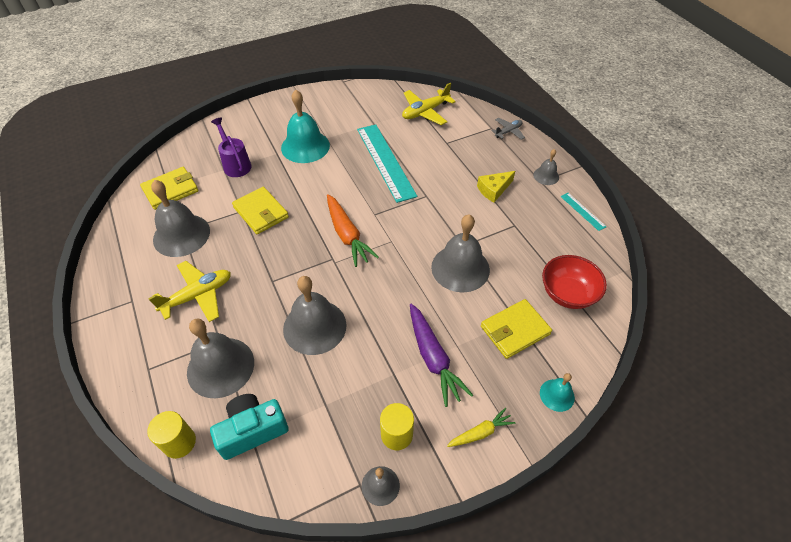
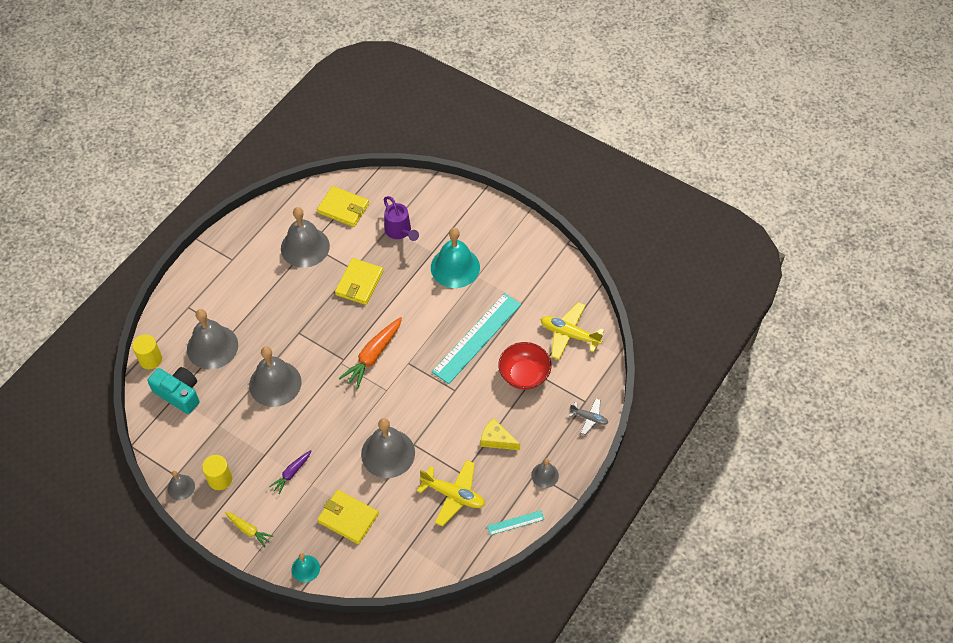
camera: 60 degrees right, 5 degrees up
yellow plane [148,261,231,322] -> yellow plane moved to [417,460,485,526]
purple watering can [211,118,252,177] -> purple watering can turned 120 degrees clockwise [384,196,419,241]
purple carrot [410,304,473,407] -> purple carrot [269,450,311,494], size x0.57
red bowl [542,255,607,309] -> red bowl moved to [498,342,552,390]
turquoise ruler [561,193,606,231] -> turquoise ruler turned 45 degrees clockwise [487,510,544,535]

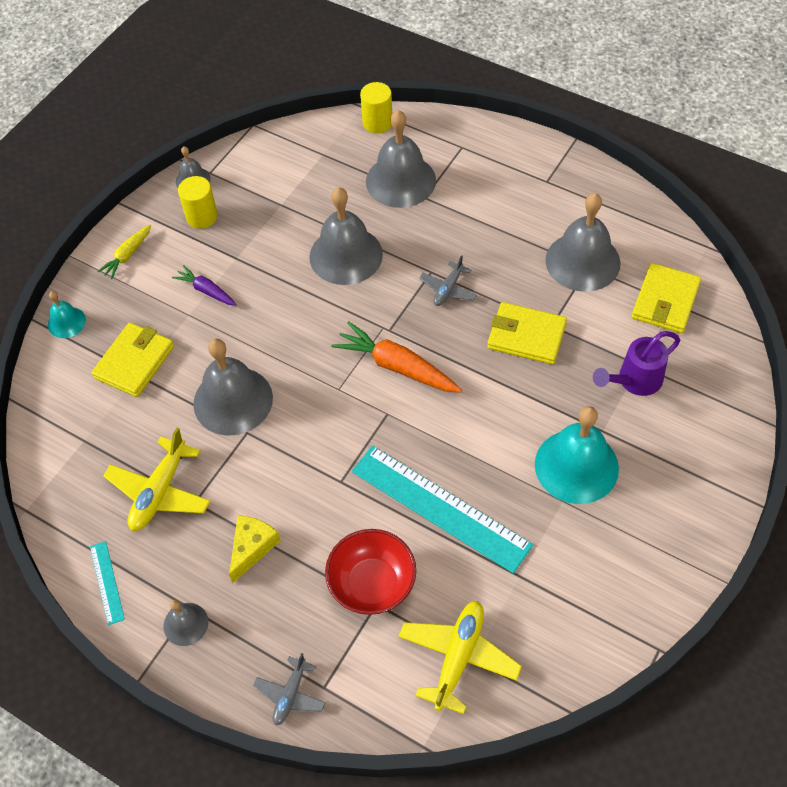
camera: 90 degrees right, 0 degrees up
turquoise camera [147,367,199,414] -> none
none -> grey plane [419,255,477,306]

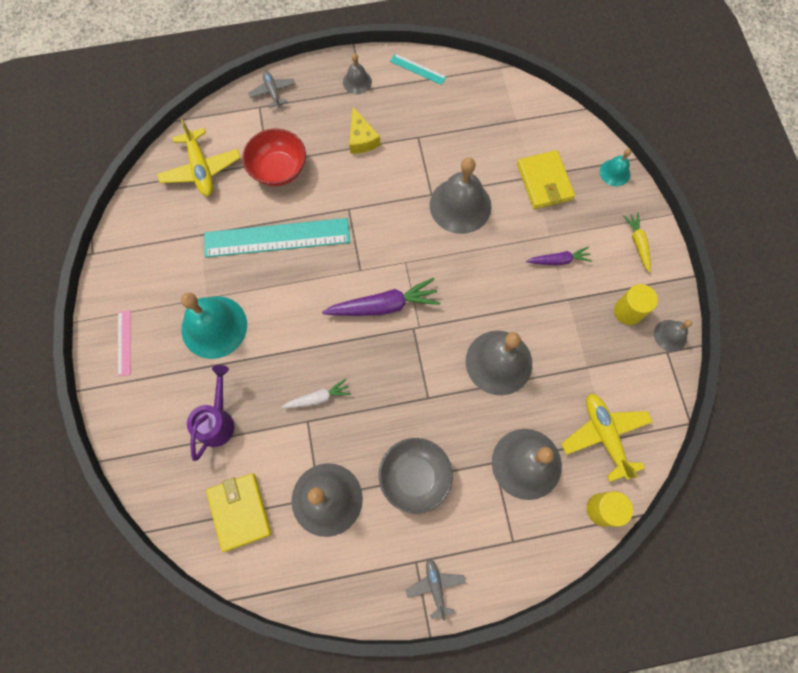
camera: 135 degrees right, 15 degrees up
yellow plane [103,428,211,531] -> yellow plane moved to [561,394,653,482]
orange carrot [331,321,462,393] -> purple carrot [322,278,440,316]
grey plane [419,255,477,306] -> grey plane moved to [406,559,466,621]
yellow wallet [487,302,567,364] -> white carrot [282,379,351,408]
none -> pink ruler [118,310,131,376]
none -> grey bowl [379,438,453,514]

